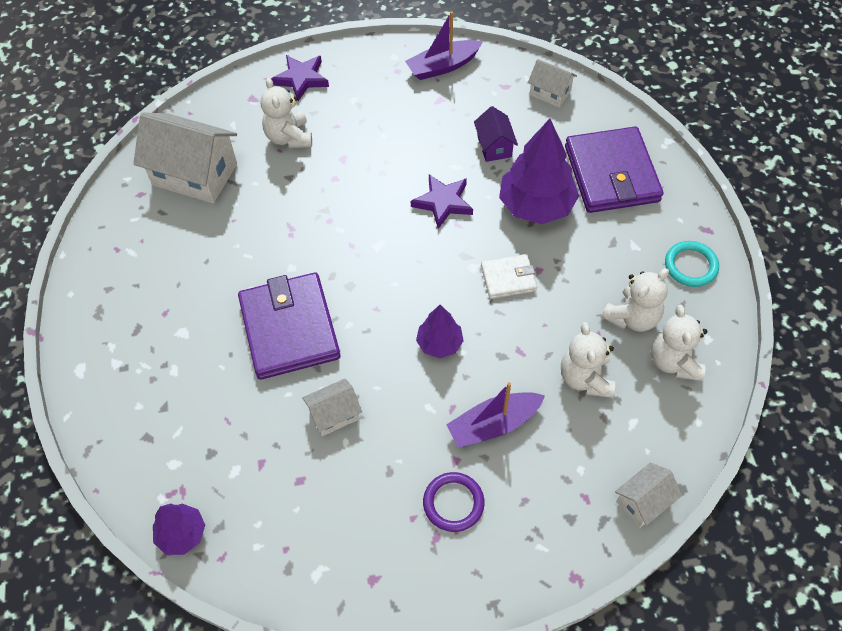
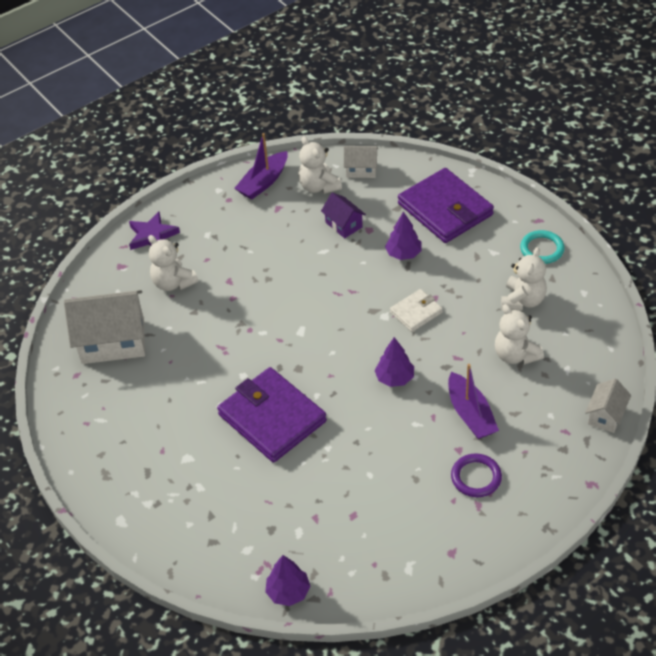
camera: 25 degrees left, 10 degrees down
white house [302,379,362,436] -> none
purple star [411,174,473,229] -> none
purple boat [446,382,545,448] -> purple boat turned 60 degrees counterclockwise [448,364,499,439]
purple tree [499,119,579,224] -> purple tree [385,211,422,260], size x0.55
white teddy bear [651,304,707,381] -> white teddy bear moved to [298,136,342,194]

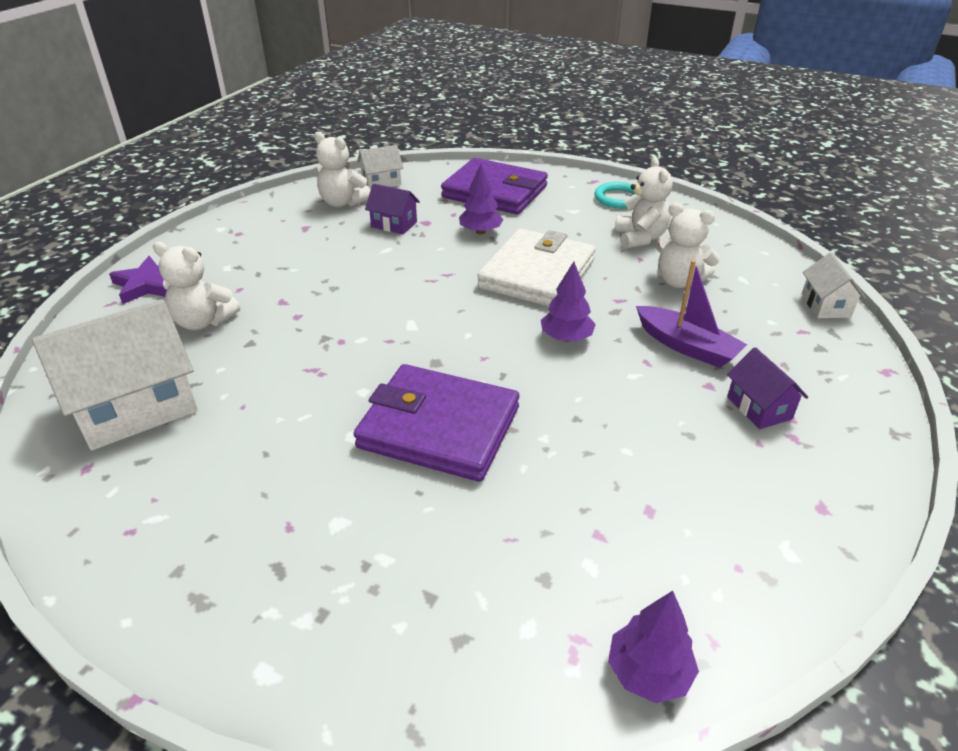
camera: 30 degrees left, 10 degrees down
purple boat [234,133,288,199] -> none
white wallet [390,289,443,332] -> white wallet [477,228,596,306], size x1.95
purple ring [451,453,502,497] -> purple house [727,347,808,429]

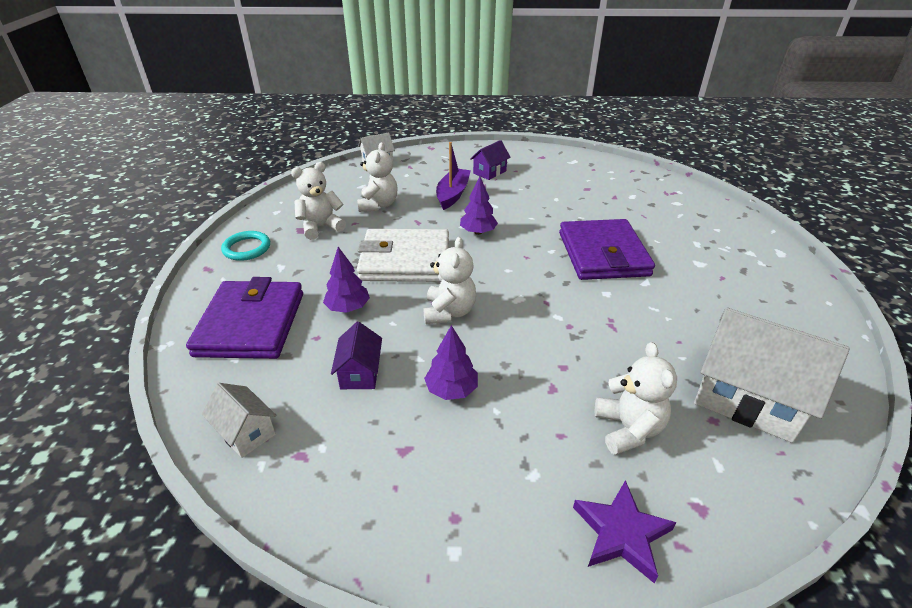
camera: 115 degrees left, 0 degrees up
white teddy bear [314,132,371,207] -> white teddy bear moved to [423,237,476,324]
purple tree [608,591,699,703] -> purple tree moved to [424,325,478,400]

